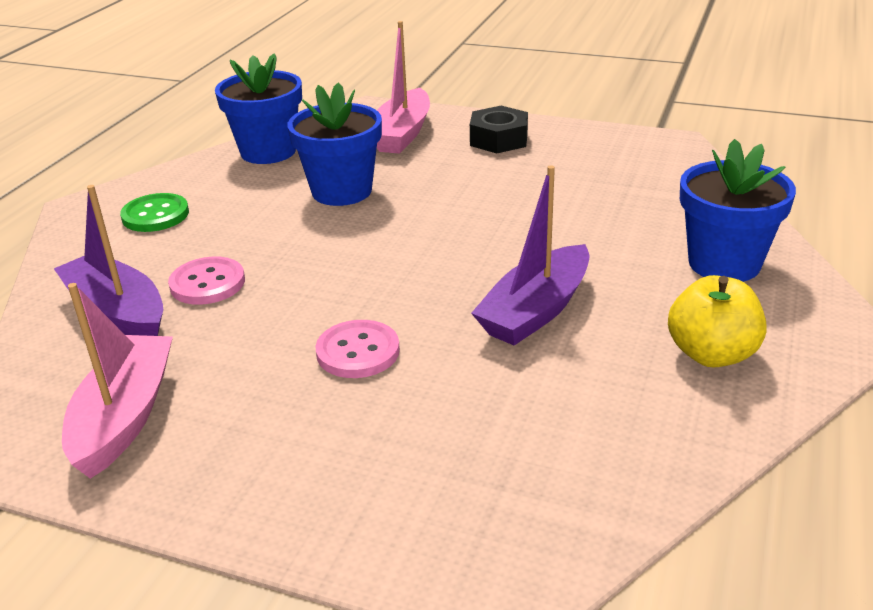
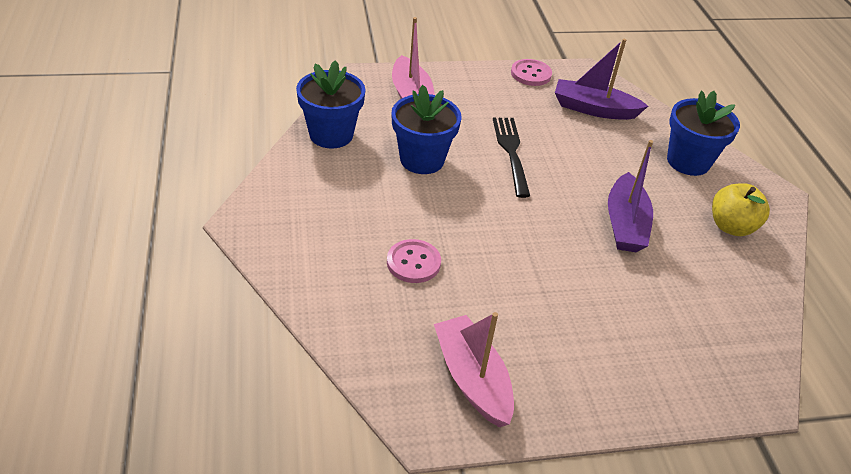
camera: 35 degrees left, 10 degrees up
purple boat [54,185,163,336] -> purple boat moved to [555,39,648,120]
green button [120,193,189,232] -> none
pink button [315,320,400,378] -> pink button moved to [511,59,552,86]
black nut [470,106,528,153] -> none
none -> black fork [493,118,530,198]

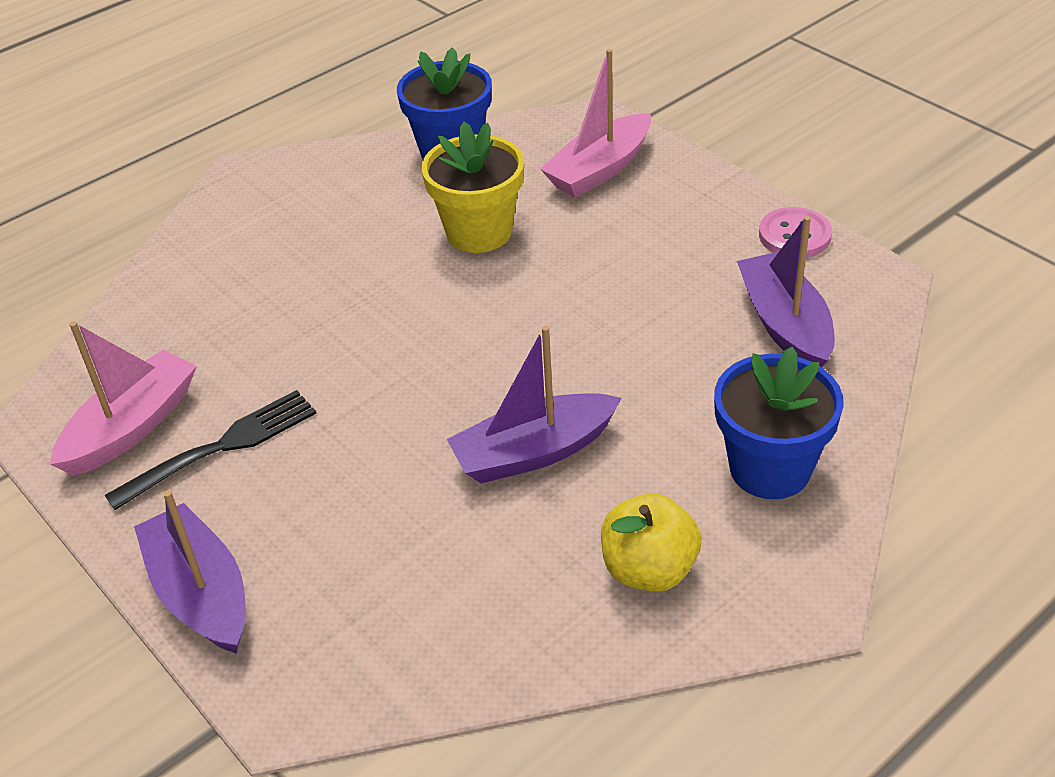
camera: 65 degrees right, 0 degrees up
pink button [387,239,441,283] -> none
blue flower pot [391,85,461,174] -> yellow flower pot [421,122,524,253]
black fork [493,118,530,198] -> black fork moved to [105,390,316,510]
none -> purple boat [134,490,246,654]

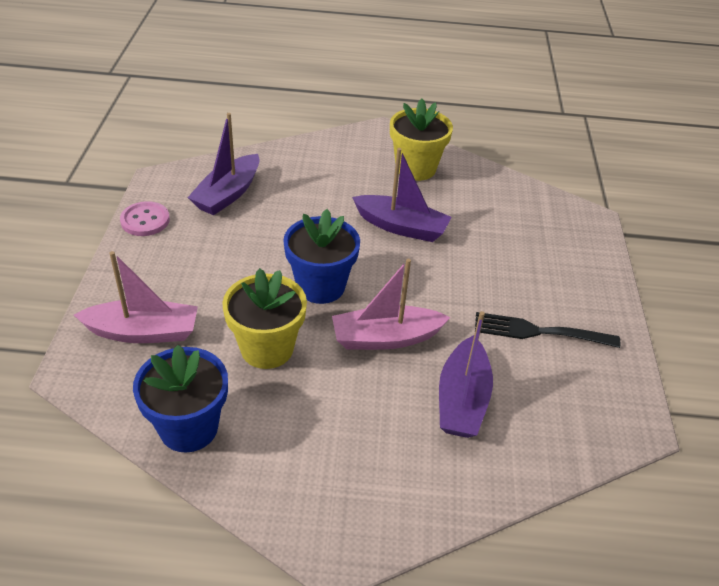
camera: 140 degrees left, 0 degrees up
pink boat [50,321,197,476] -> pink boat moved to [332,259,451,350]
purple boat [134,490,246,654] -> purple boat moved to [439,311,493,438]
yellow apple [601,493,702,592] -> yellow flower pot [390,98,453,181]
blue flower pot [714,346,844,499] -> blue flower pot moved to [283,209,360,304]

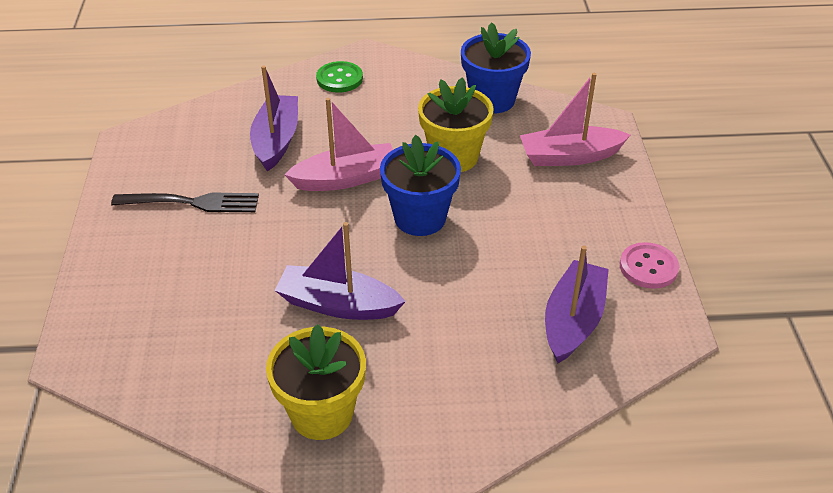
camera: 175 degrees right, 0 degrees up
none -> green button [316,61,363,93]

